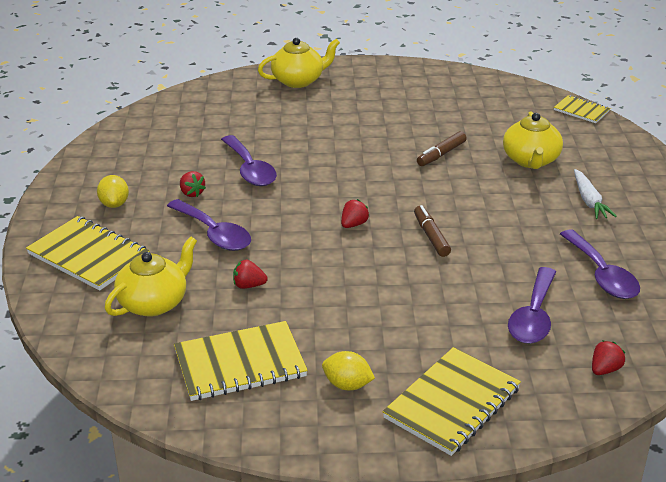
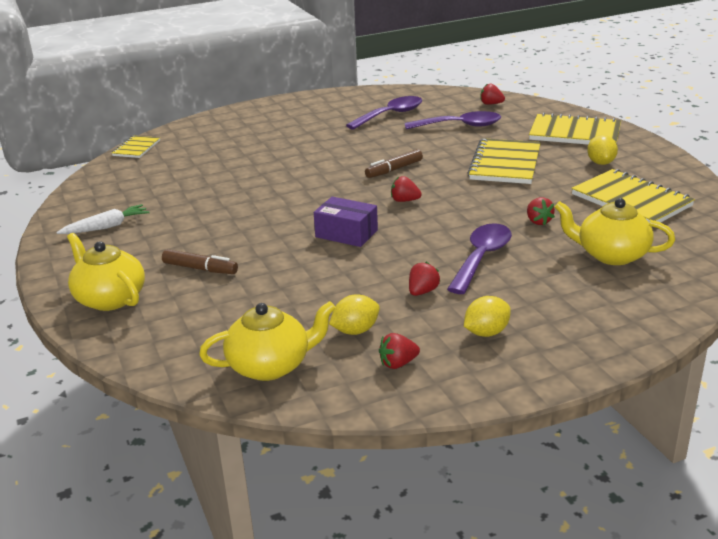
camera: 110 degrees left, 5 degrees down
yellow notebook [26,216,150,291] -> yellow notebook moved to [467,138,541,184]
purple spoon [221,135,277,186] -> none
brown marker [417,131,467,166] -> brown marker moved to [162,249,238,274]
yellow teapot [503,112,563,169] -> yellow teapot moved to [199,301,336,381]
white carrot [574,169,617,219] -> white carrot moved to [56,204,149,234]
none -> purple box [314,197,378,247]
none -> yellow lemon [329,294,380,335]
none -> red strawberry [379,333,420,369]

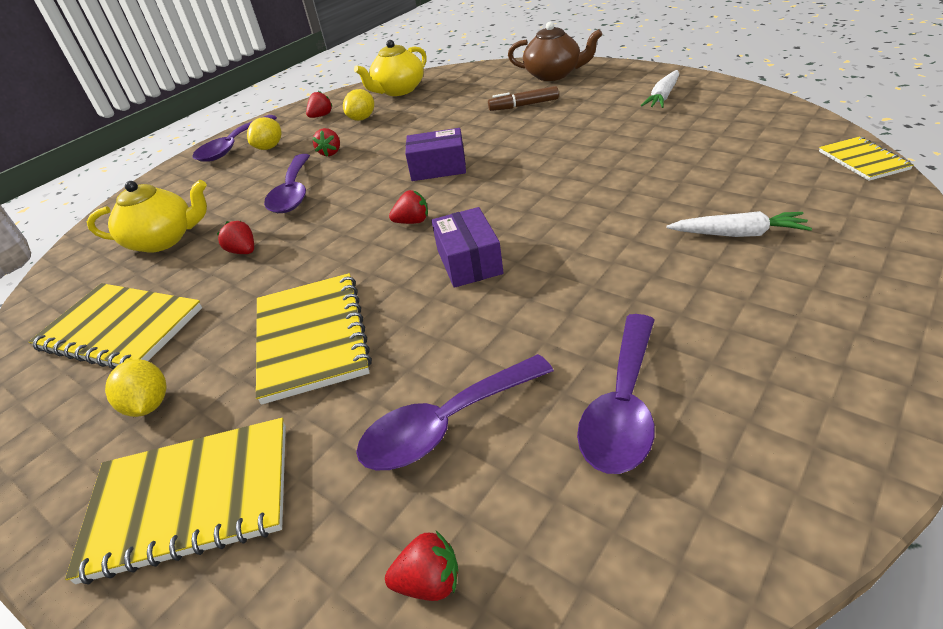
camera: 155 degrees right, 10 degrees up
yellow teapot [67,233,145,311] -> brown teapot [508,22,603,81]
brown marker [365,149,423,178] -> purple box [431,207,503,288]
none -> purple spoon [192,115,277,162]
none -> white carrot [666,211,812,237]

